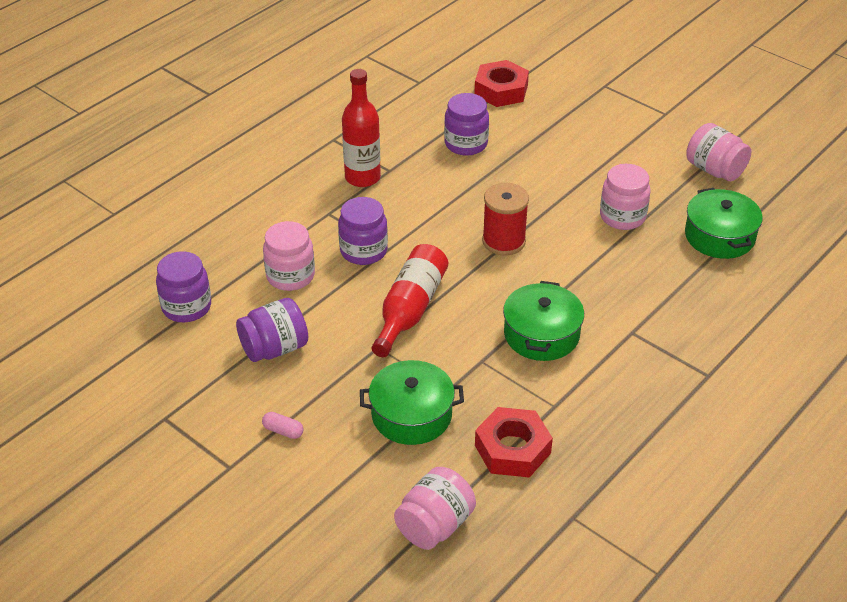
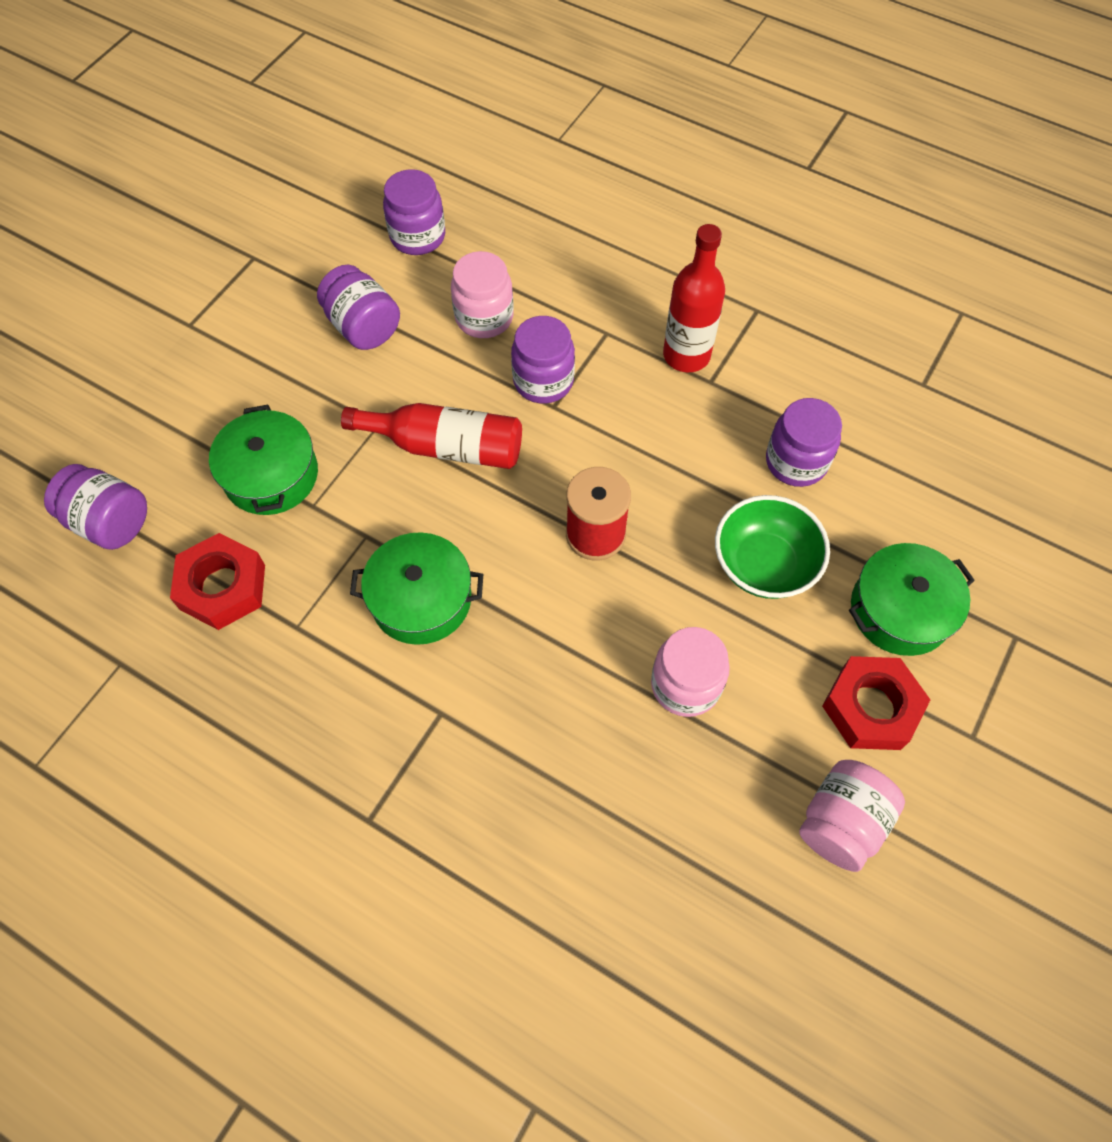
camera: 80 degrees right, 20 degrees up
pink capsule [262,412,303,439] -> none
pink jar [394,467,476,550] -> purple jar [44,464,147,550]
red nut [475,60,529,107] -> red nut moved to [822,656,930,750]
green pot [685,188,763,259] -> green pot moved to [849,543,975,656]
none -> green bowl [715,495,830,599]

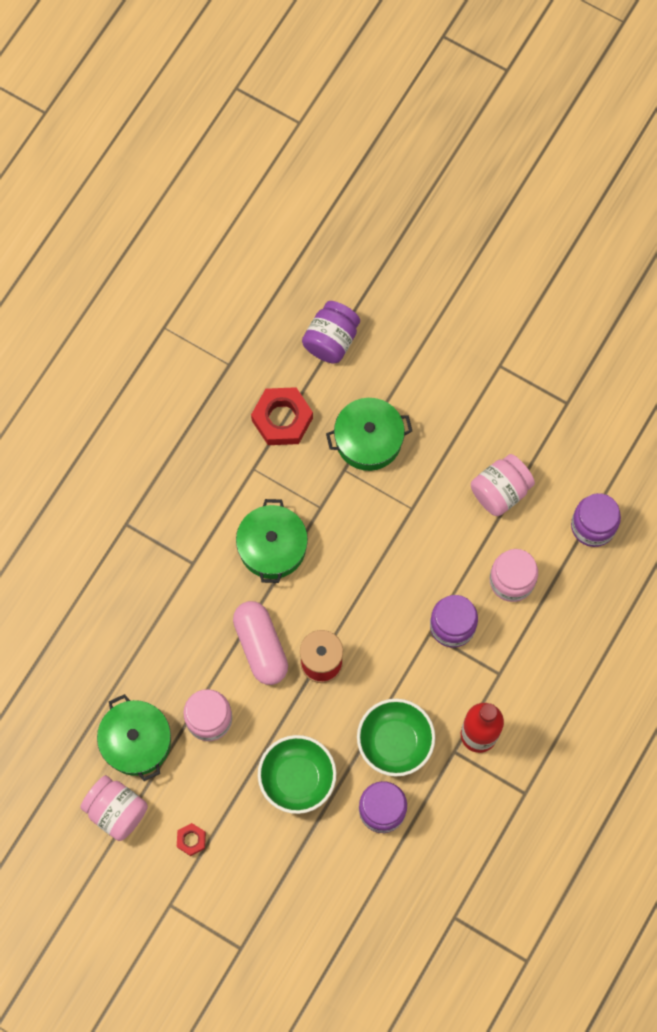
camera: 90 degrees right, 10 degrees up
purple jar [317,265,400,350] -> pink jar [471,454,535,516]
red bottle [341,403,522,469] -> none
red nut [822,656,930,750] -> red nut [177,823,206,856], size x0.49
green pot [849,543,975,656] -> green pot moved to [97,694,171,781]
none -> pink capsule [233,601,288,685]
none -> green bowl [357,699,435,776]

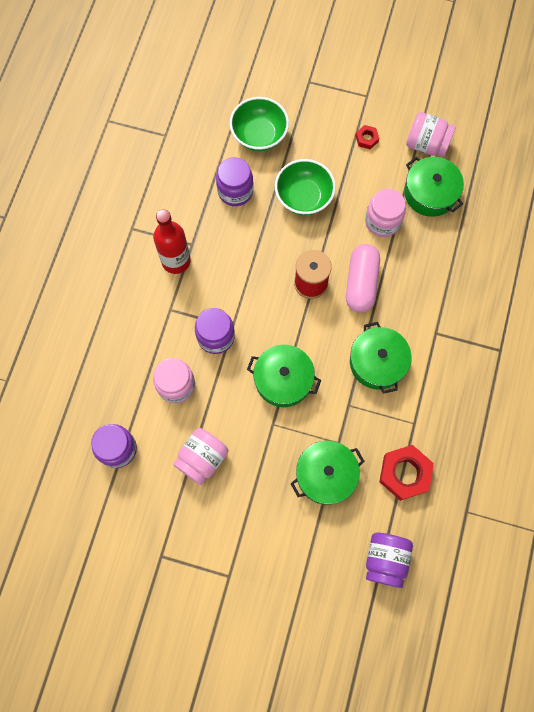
camera: 165 degrees right, 0 degrees up
pink capsule [233,601,288,685] -> pink capsule turned 45 degrees clockwise [346,244,380,312]
green bowl [357,699,435,776] -> green bowl moved to [230,97,289,151]
none -> green pot [247,345,321,407]

